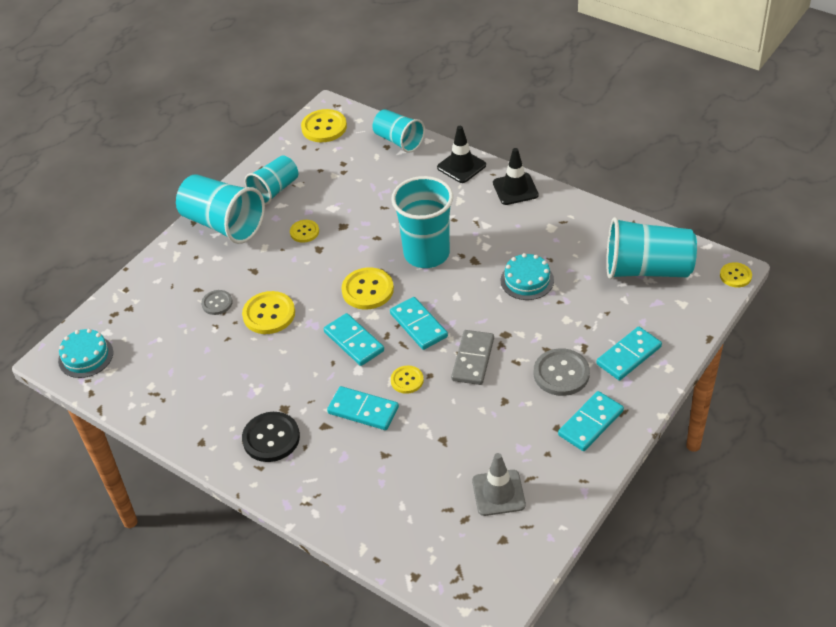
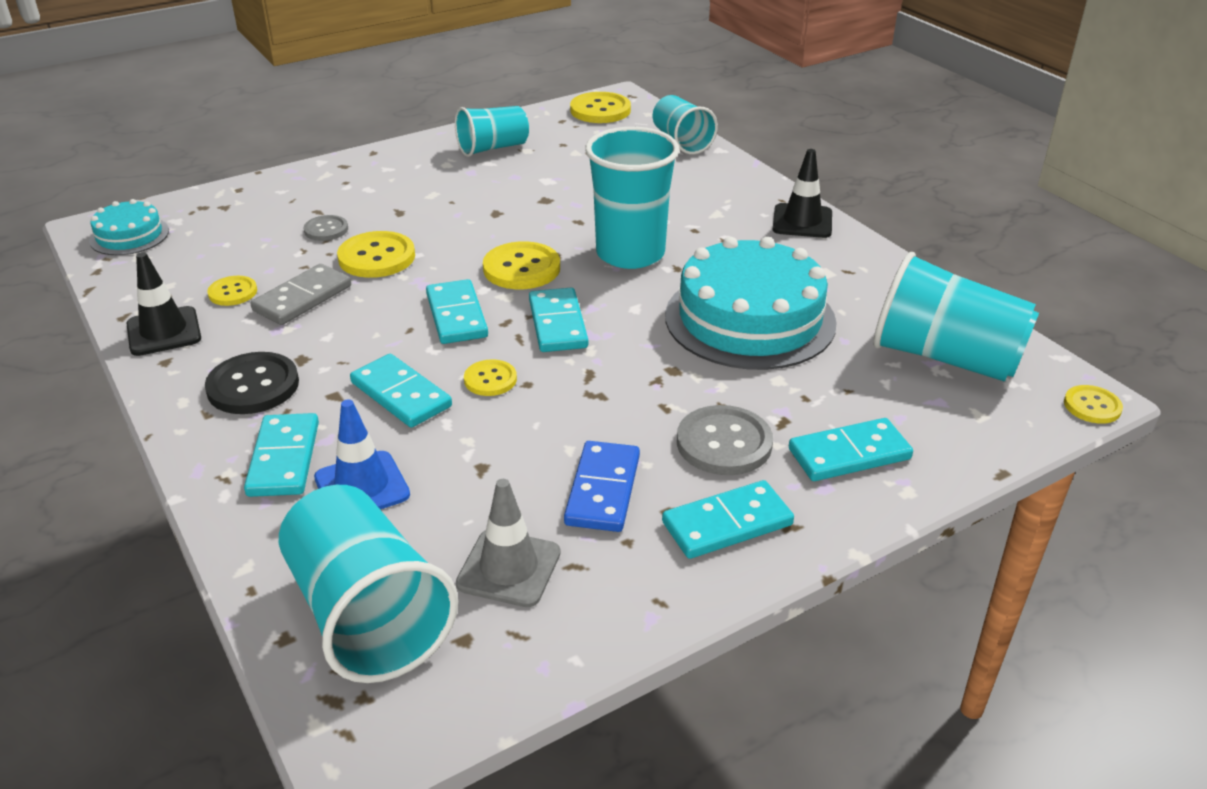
camera: 20 degrees right, 10 degrees down
turquoise cup [176,174,265,244] -> turquoise cup moved to [279,485,458,683]
yellow button [290,220,319,243] -> yellow button moved to [207,276,257,306]
black traffic cone [437,126,486,183] -> black traffic cone moved to [126,252,201,356]
grey domino [451,330,494,385] -> grey domino moved to [250,264,351,325]
turquoise cake [501,253,554,300] -> turquoise cake [665,237,837,370], size x2.01
none -> turquoise domino [244,413,319,497]
none -> blue traffic cone [314,399,410,509]
none -> blue domino [564,441,640,532]

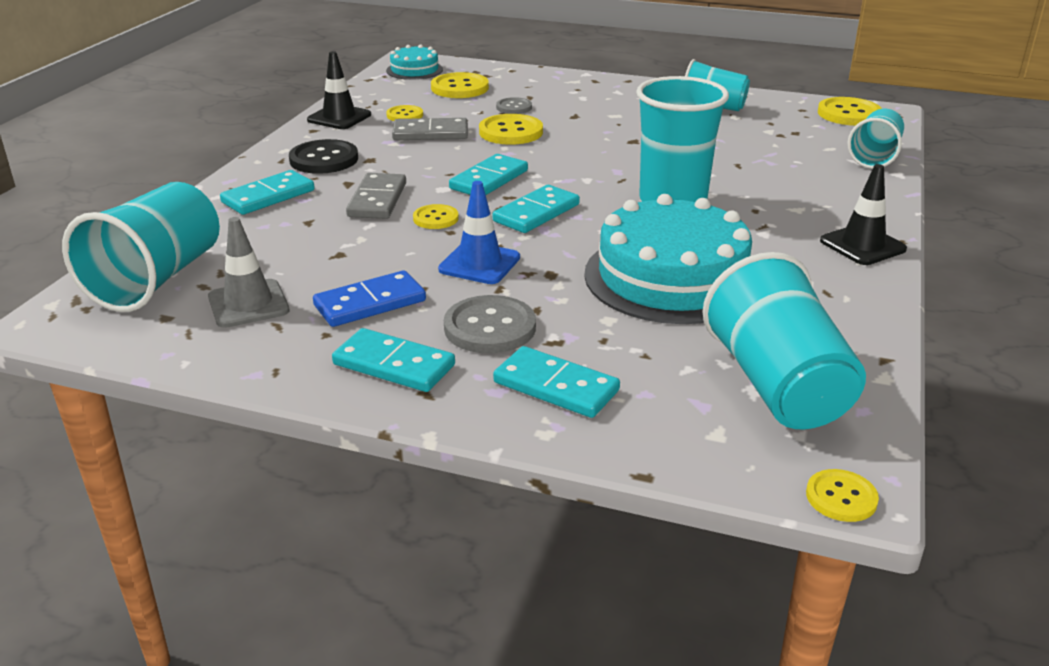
camera: 50 degrees right, 5 degrees down
blue traffic cone [314,399,410,509] -> blue traffic cone moved to [438,181,520,284]
turquoise domino [350,354,452,428] -> grey domino [346,173,406,219]
yellow button [483,241,560,289] -> yellow button moved to [431,72,489,98]

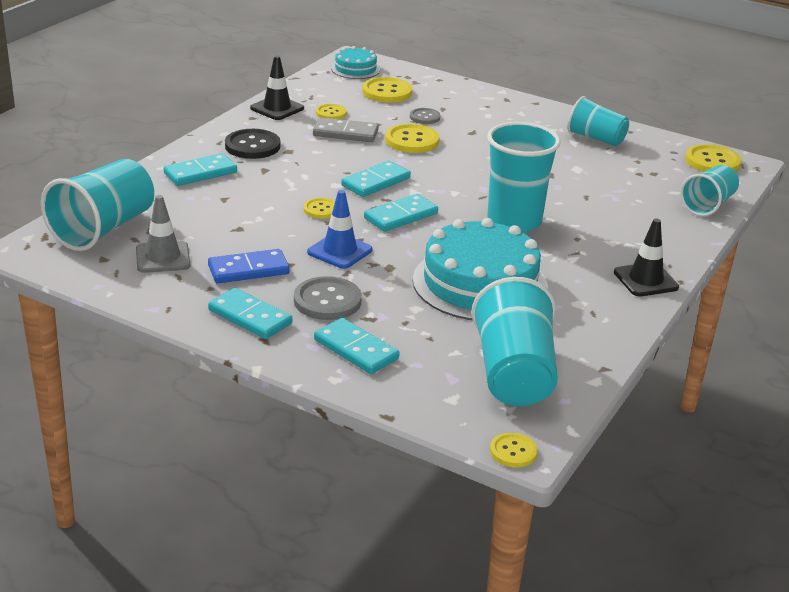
camera: 10 degrees right, 0 degrees up
grey domino [346,173,406,219] -> none

